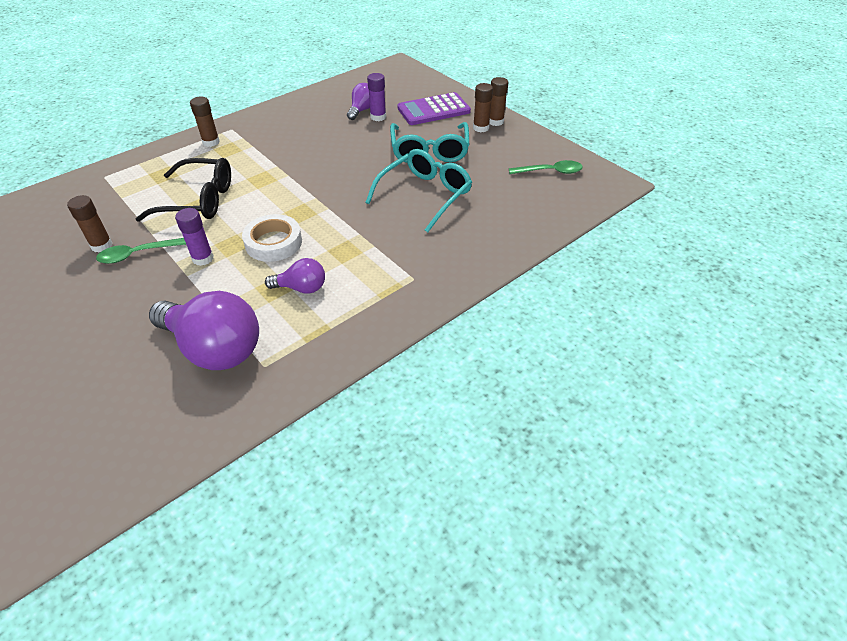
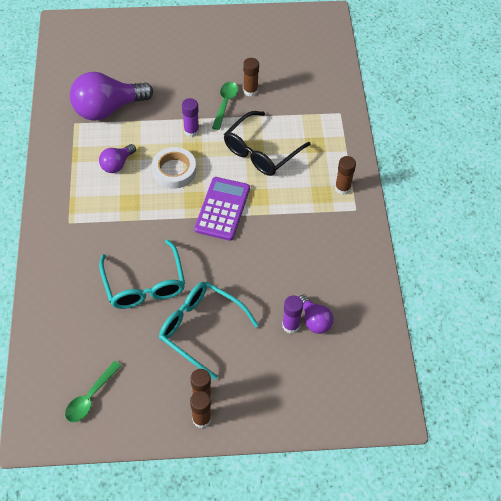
camera: 125 degrees right, 10 degrees up
purple calculator [397,92,471,125] -> purple calculator moved to [194,177,250,241]

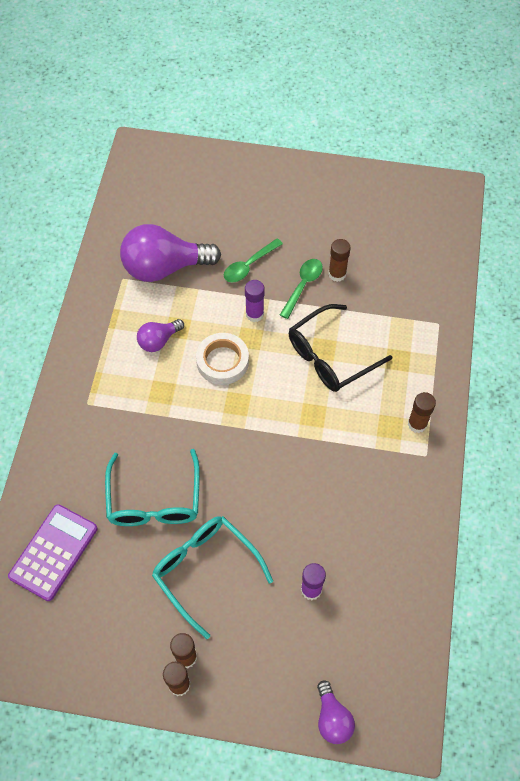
camera: 15 degrees right, 5 degrees up
green spoon [65,361,121,422] -> green spoon moved to [224,239,283,282]
purple calculator [194,177,250,241] -> purple calculator moved to [8,504,98,601]
purple light bulb [299,295,333,334] -> purple light bulb moved to [317,680,355,744]

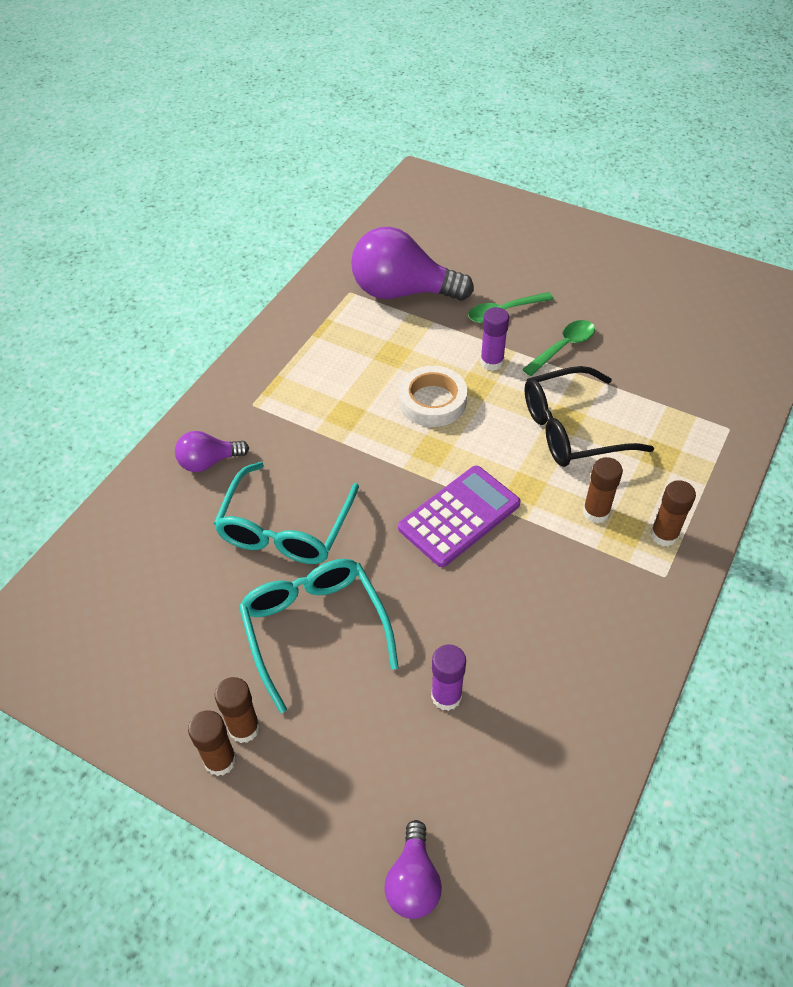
camera: 20 degrees right, 10 degrees down
purple calculator [8,504,98,601] -> purple calculator moved to [398,466,521,567]
purple light bulb [137,319,184,352] -> purple light bulb moved to [175,431,249,472]
brown glue stick [328,239,350,282] -> brown glue stick moved to [583,457,623,523]

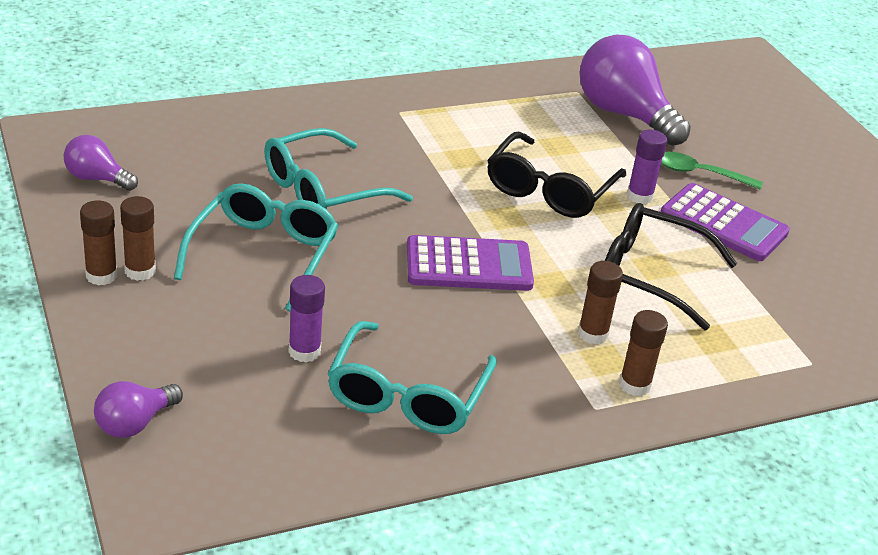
camera: 35 degrees right, 15 degrees down
purple light bulb [175,431,249,472] -> purple light bulb moved to [63,135,138,191]
white tape [399,366,467,427] -> black glasses [487,132,626,218]
green spoon [522,320,595,376] -> purple calculator [660,183,790,261]
none -> turquoise glasses [327,321,497,434]

